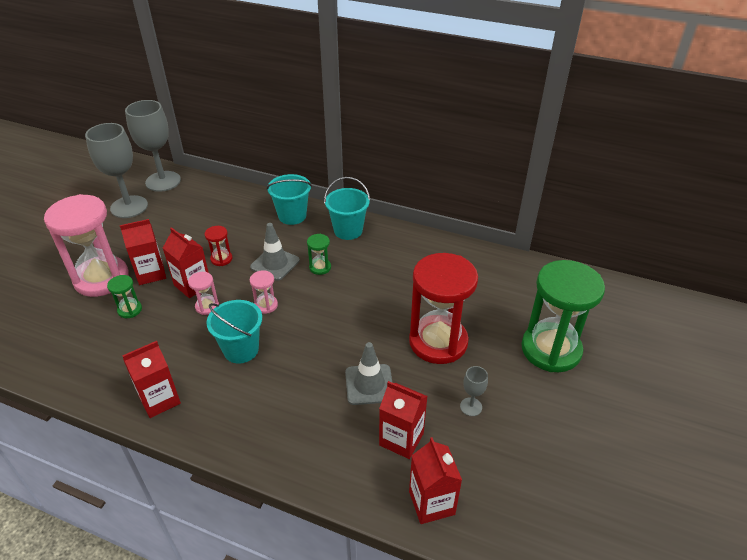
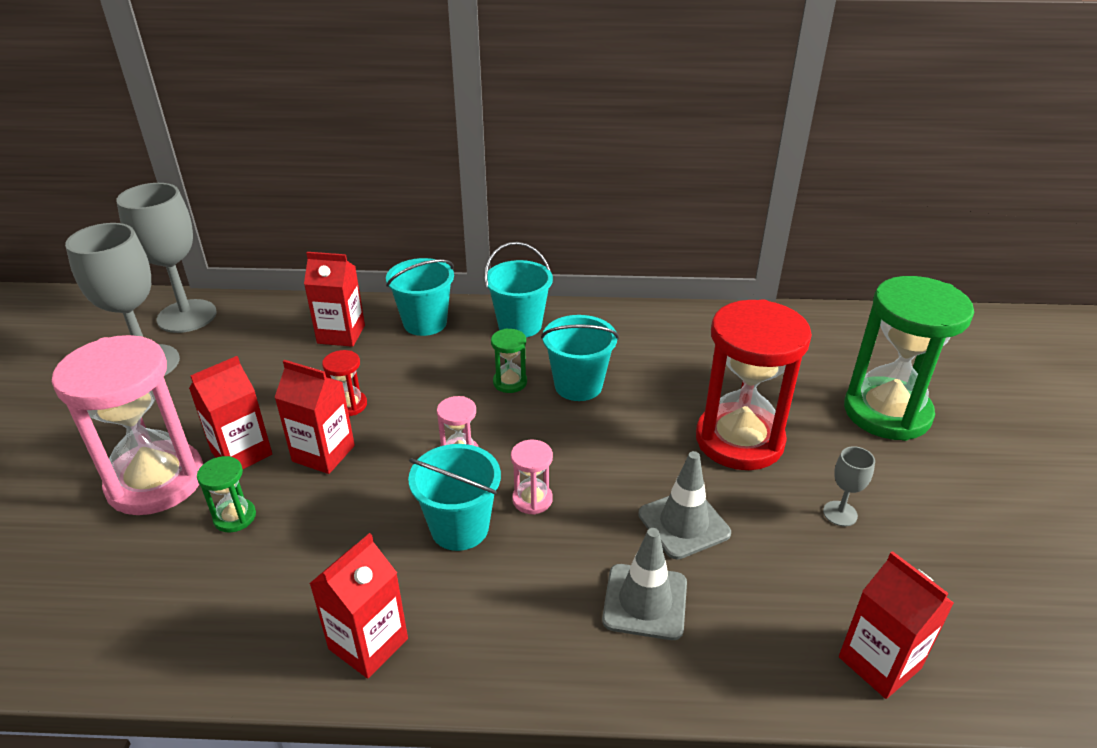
camera: 20 degrees left, 5 degrees down
pink hourglass [188,272,219,315] -> pink hourglass moved to [511,440,553,515]
grey traffic cone [250,223,300,281] -> grey traffic cone moved to [602,528,687,640]
red carton [379,381,428,459] -> red carton moved to [304,252,365,347]
none -> turquoise bucket [541,315,619,401]

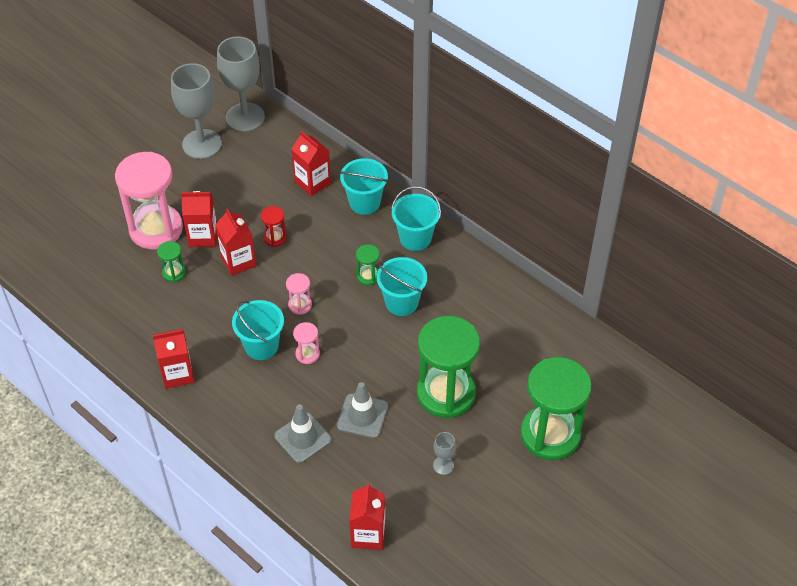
camera: 40 degrees right, 15 degrees up
red hourglass [696,299,812,470] -> green hourglass [417,316,480,418]

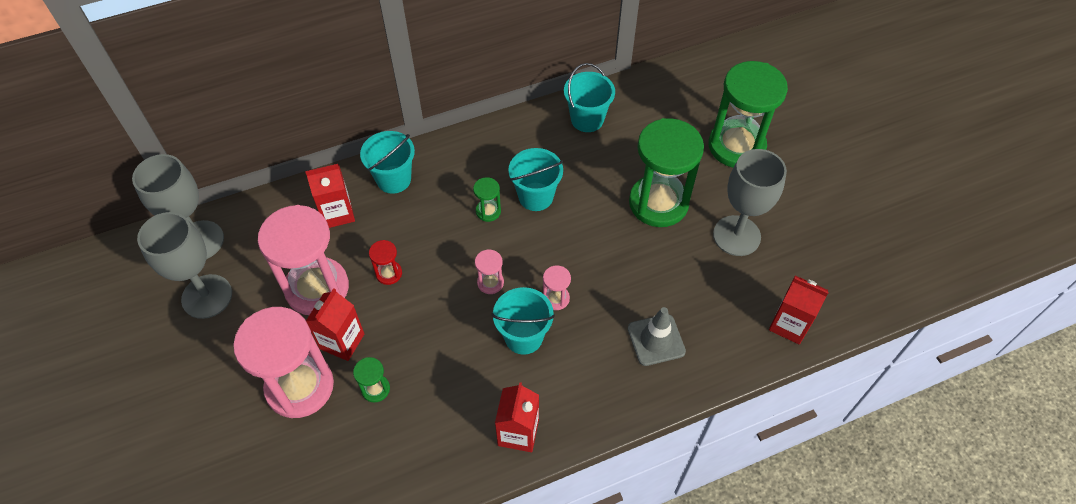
camera: 65 degrees left, 5 degrees up
red carton [215,209,256,276] -> none
grey traffic cone [337,382,388,438] -> none
turquoise bucket [392,186,441,251] -> turquoise bucket moved to [564,63,615,132]
grey goblet [433,432,456,475] -> grey goblet [713,149,787,256], size x2.26
none -> pink hourglass [258,205,349,315]

